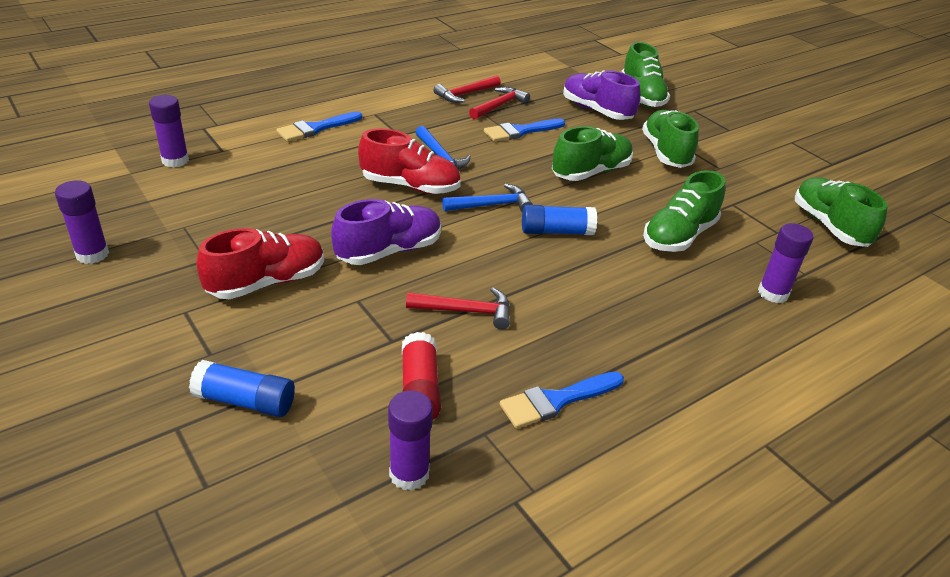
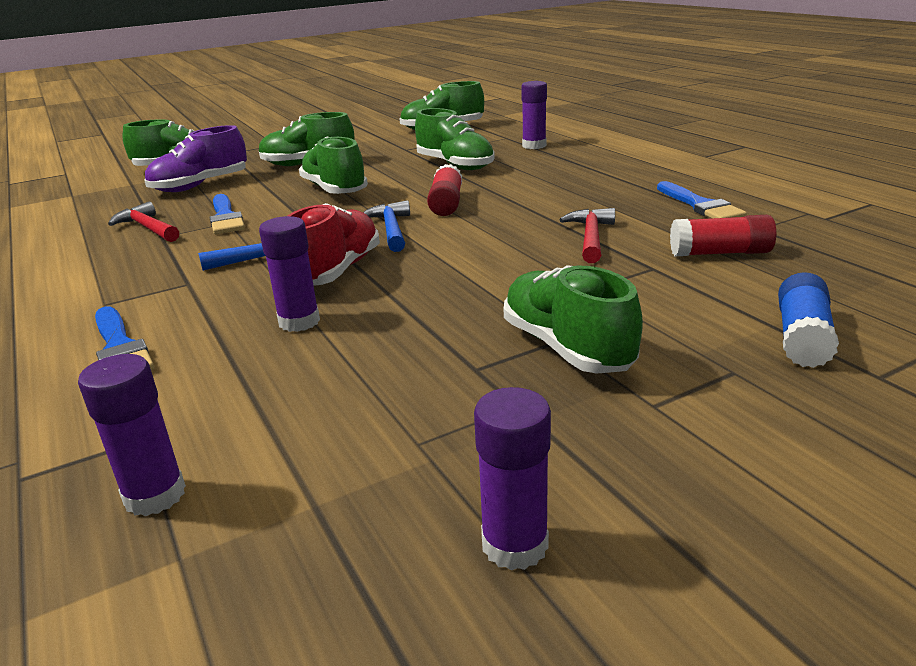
camera: 80 degrees left, 10 degrees down
red shoe [196,228,324,299] -> green shoe [504,265,643,374]
purple shoe [331,199,441,265] -> none
purple glue stick [388,391,433,491] -> purple glue stick moved to [259,216,320,332]
red hammer [433,75,501,103] -> none
blue glue stick [522,205,597,235] -> red glue stick [427,164,462,216]

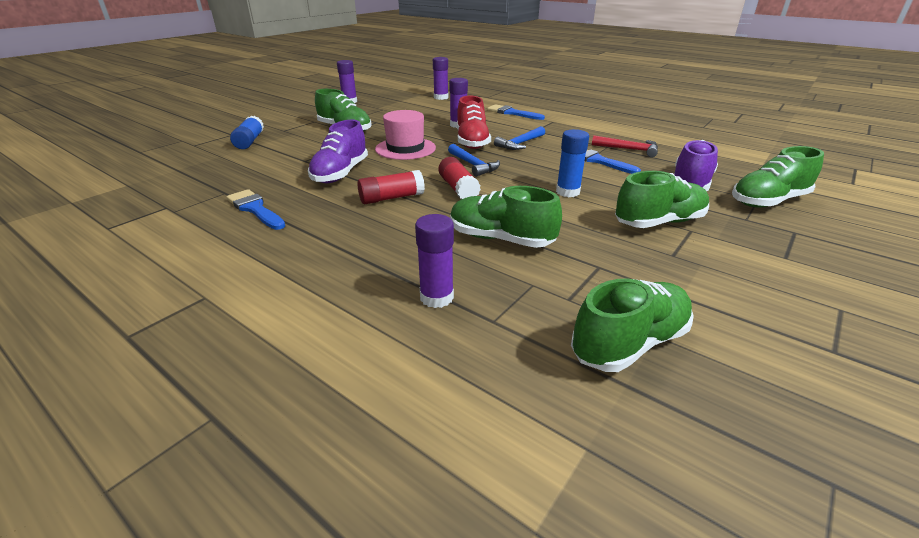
camera: 155 degrees right, 5 degrees up
green shoe [299,136,368,194] -> blue glue stick [556,129,589,197]
red hammer [560,208,615,263] -> purple shoe [308,120,368,183]
red glue stick [670,215,776,256] -> red glue stick moved to [357,170,425,204]
none -> pink hat [375,110,436,160]

